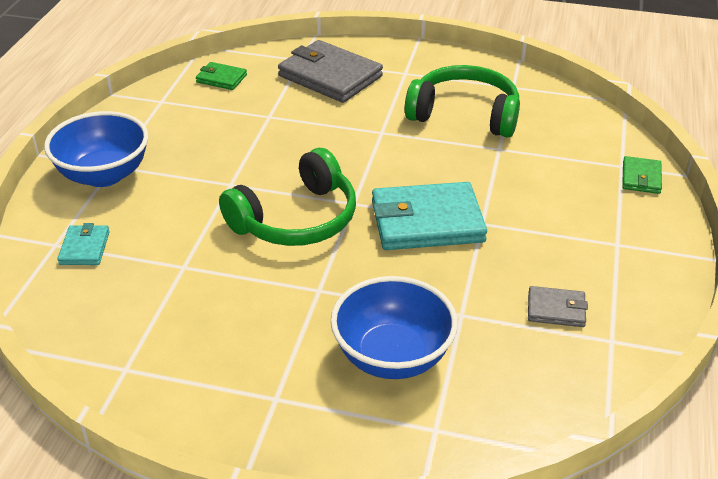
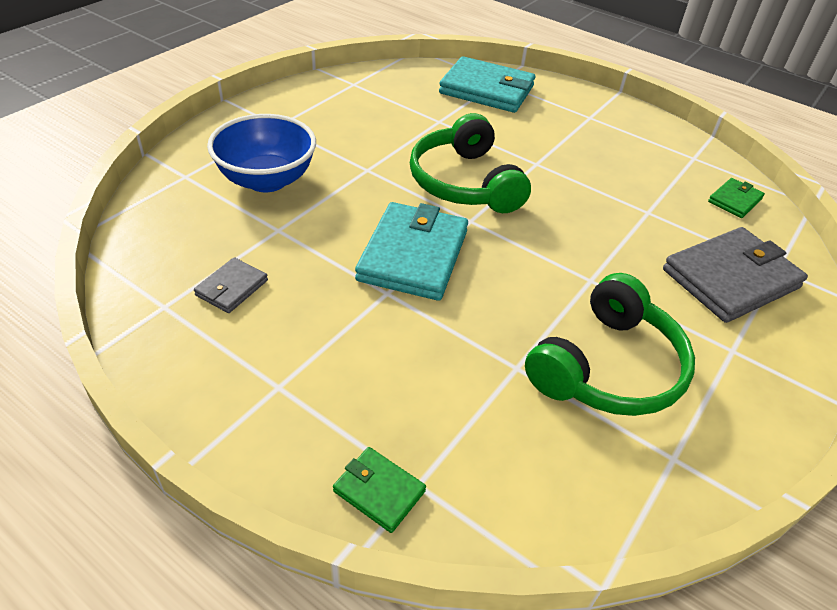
camera: 110 degrees right, 5 degrees up
blue bowl [44,111,149,187] -> none
turquoise wallet [57,223,110,265] -> turquoise wallet [439,56,535,113], size x2.04

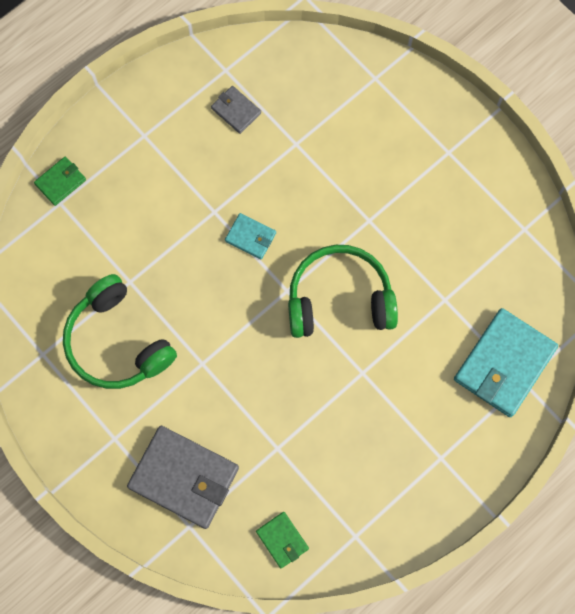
camera: 105 degrees right, 30 degrees up
blue bowl [207,114,316,192] -> none
turquoise wallet [355,202,468,301] -> turquoise wallet [225,213,276,259], size x0.49
grey wallet [663,227,808,323] -> grey wallet turned 45 degrees counterclockwise [127,426,239,529]

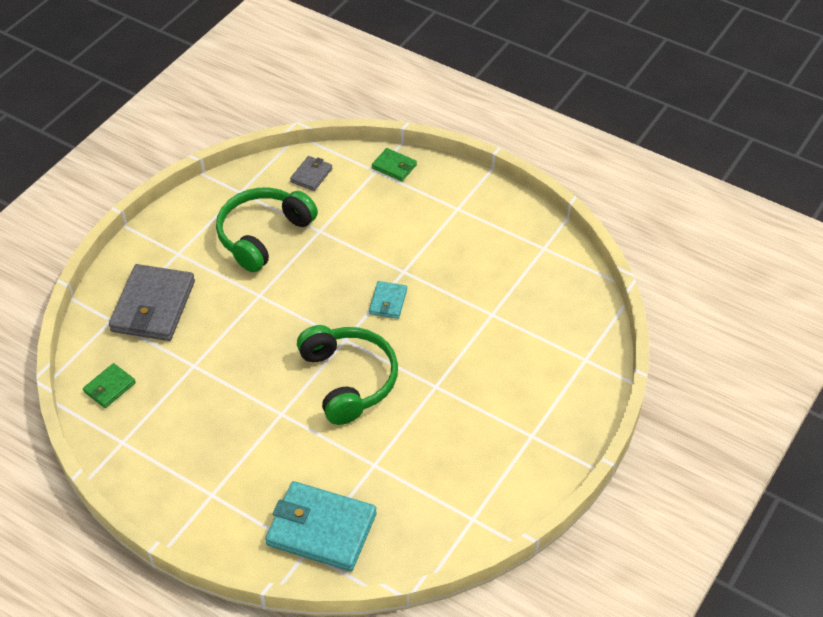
camera: 75 degrees right, 25 degrees down
grey wallet [211,86,261,134] -> grey wallet moved to [290,156,332,191]

